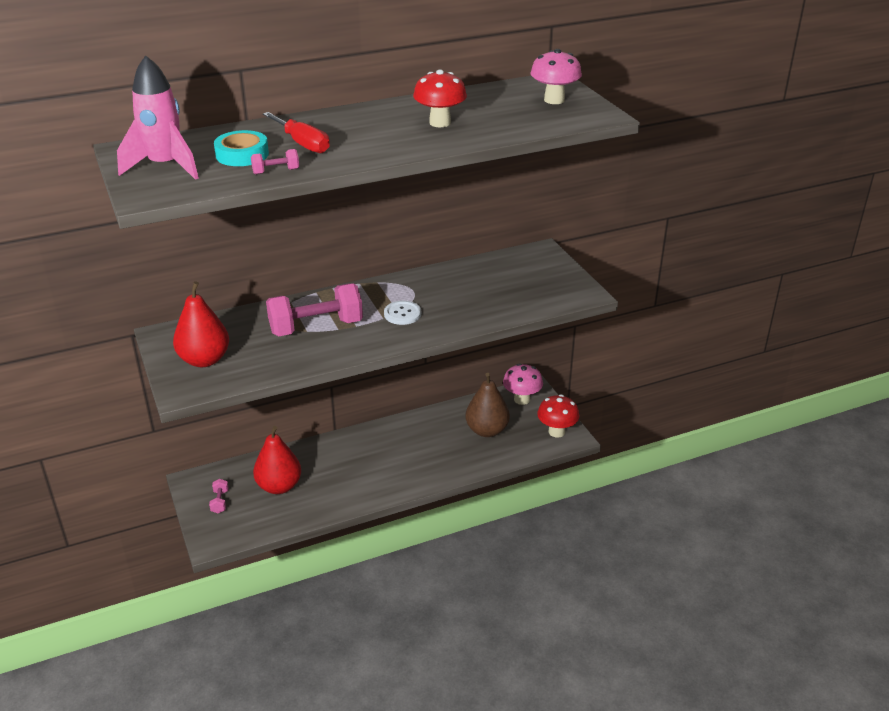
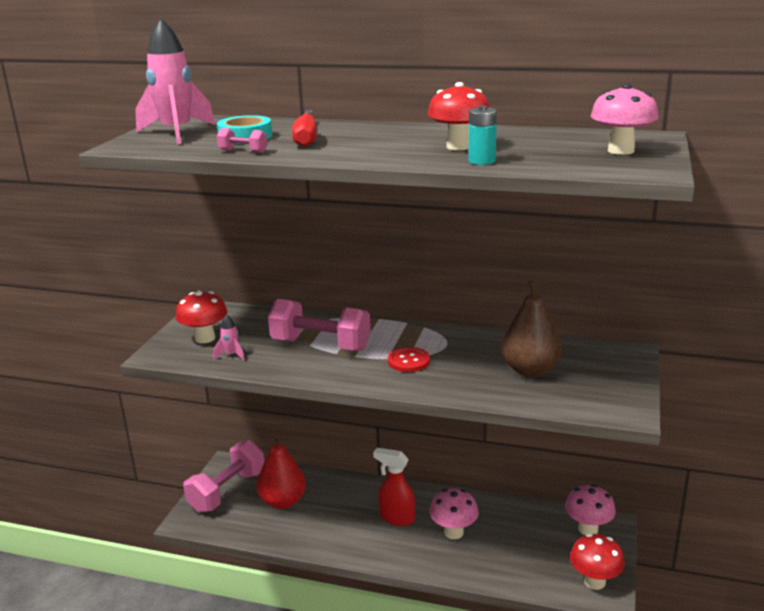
camera: 40 degrees right, 10 degrees down
red pear [173,281,229,367] -> red mushroom [176,291,227,343]
pink dumbbell [209,479,229,514] -> pink dumbbell [183,440,265,513], size x2.36
white button [384,301,421,325] -> red button [388,347,430,372]
brown pear [465,373,510,437] -> brown pear moved to [501,280,562,377]
none -> pink rocket [213,314,245,361]
none -> red spray bottle [373,448,415,526]
none -> pink mushroom [429,489,479,539]
none -> turquoise battery [468,106,497,165]

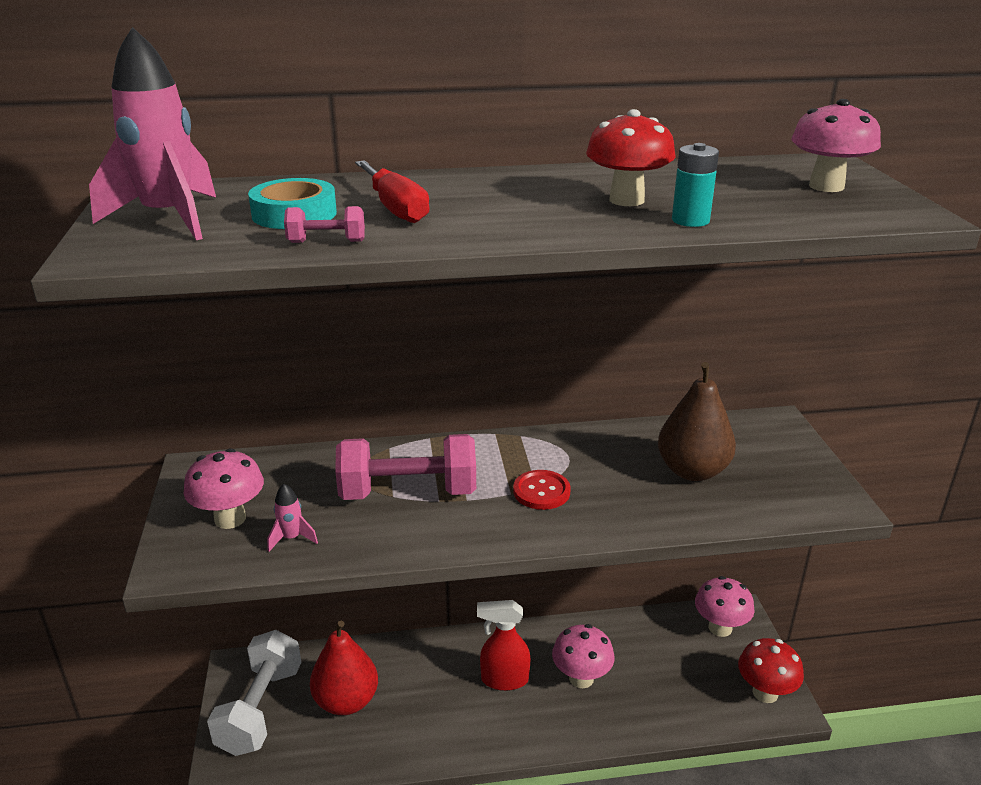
camera: 25 degrees left, 5 degrees up
red mushroom [176,291,227,343] -> pink mushroom [184,448,264,529]
pink dumbbell [183,440,265,513] -> white dumbbell [207,630,301,756]

